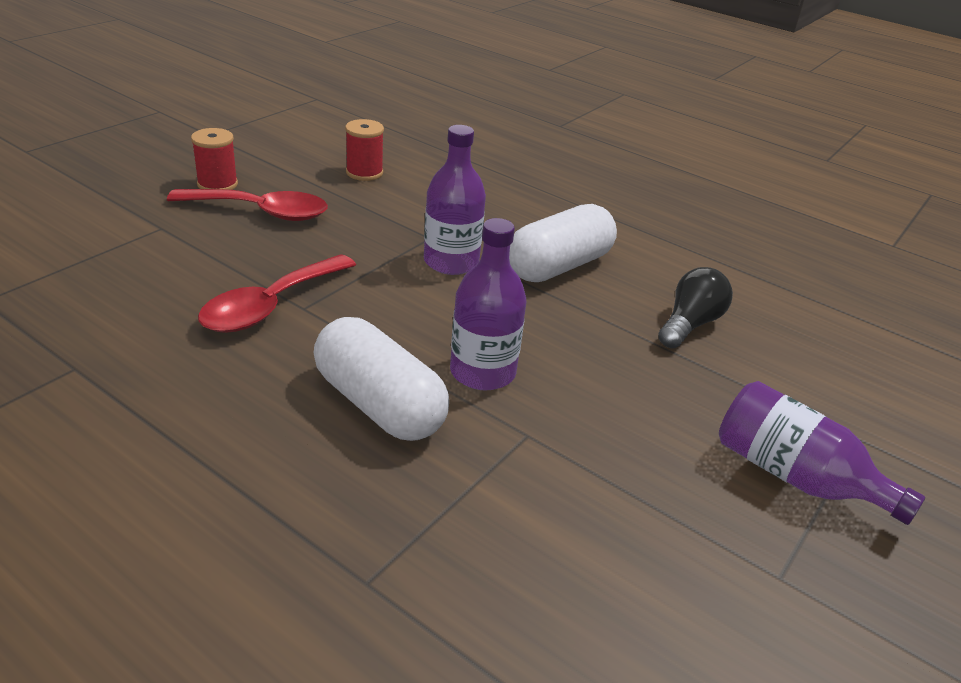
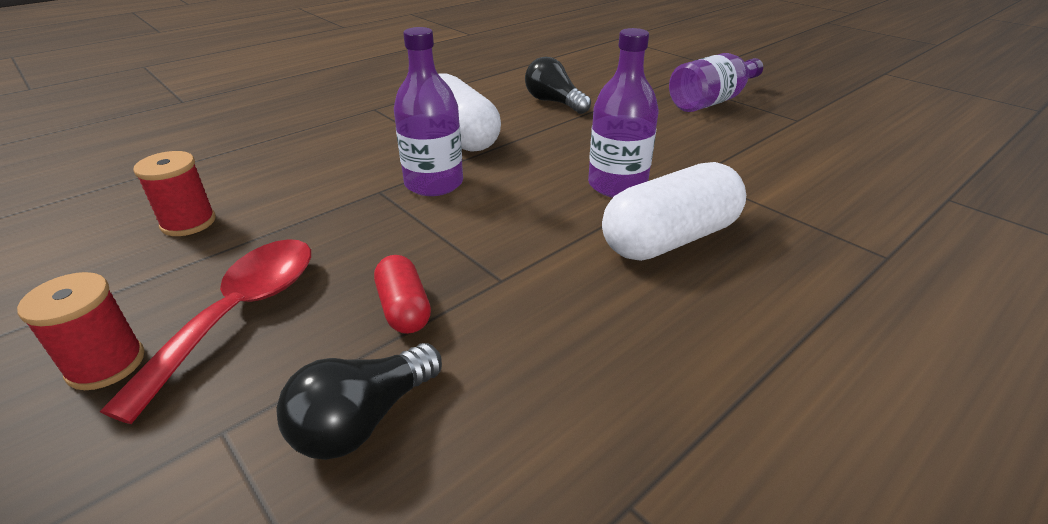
camera: 75 degrees left, 0 degrees up
red spoon [198,254,356,333] -> none
none -> black light bulb [277,343,442,460]
none -> red capsule [374,255,431,334]

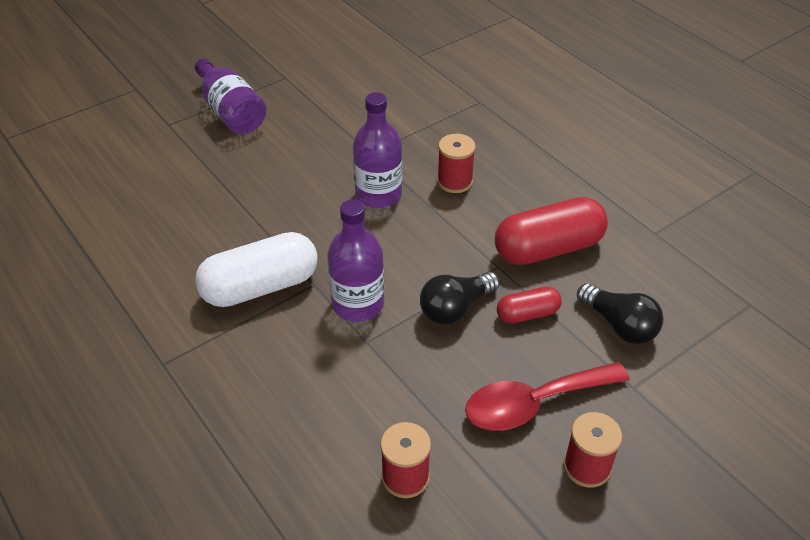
camera: 85 degrees left, 10 degrees up
red spoon [100,239,311,424] -> red spoon turned 45 degrees counterclockwise [465,362,630,431]
black light bulb [525,56,591,114] -> black light bulb moved to [420,271,499,325]
white capsule [602,162,746,261] -> red spool [437,134,476,193]
none -> red capsule [495,197,608,265]

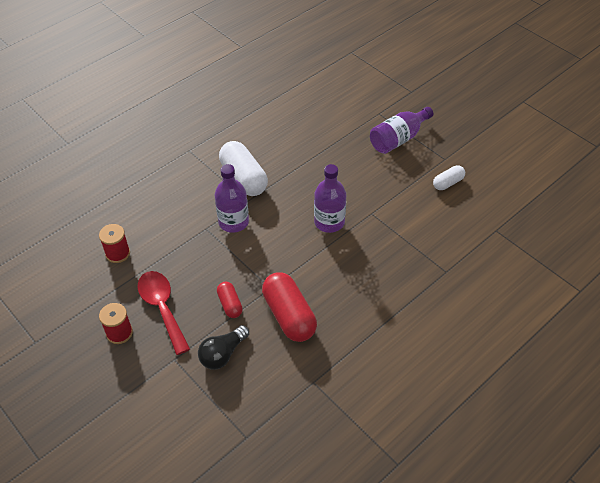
camera: 85 degrees right, 5 degrees up
black light bulb [420,271,499,325] -> none
red spool [437,134,476,193] -> none
none -> white capsule [433,165,465,190]

